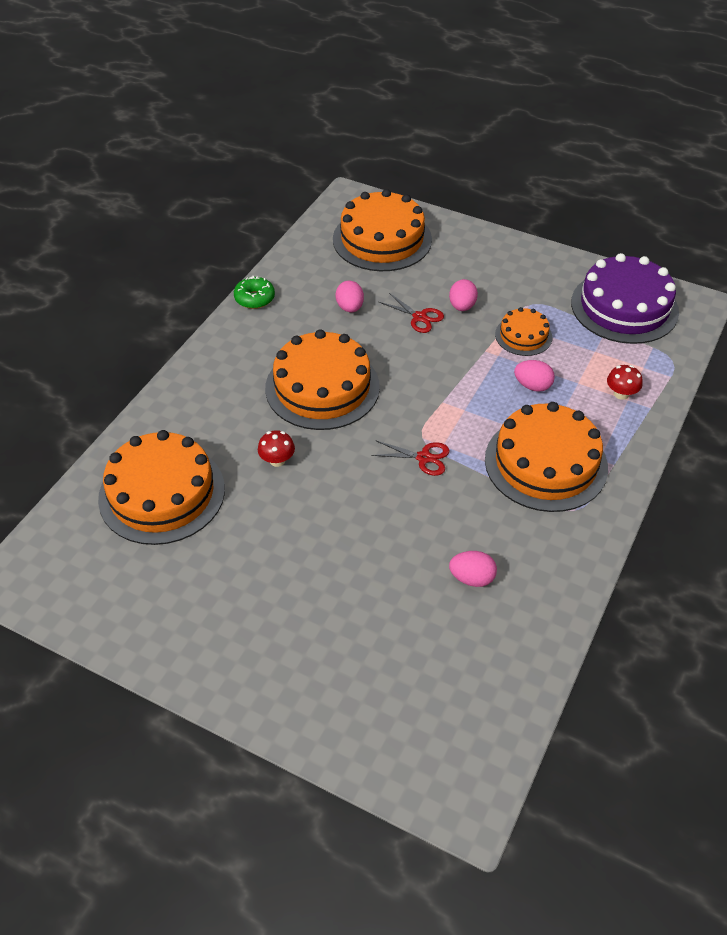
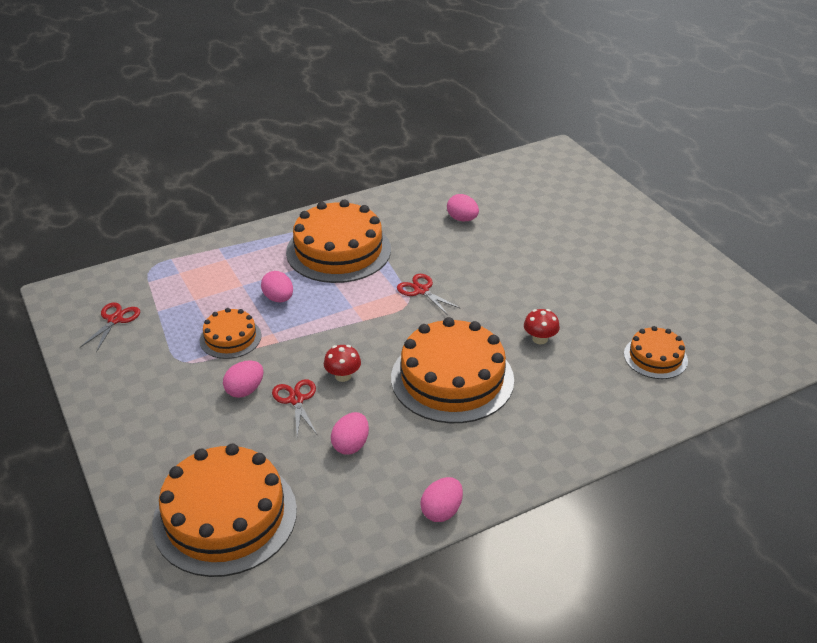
camera: 145 degrees left, 10 degrees down
orange cake [98,430,225,545] -> orange cake [624,326,688,379], size x0.52
green donut [234,276,275,309] -> pink egg [420,477,463,522]
purple cake [571,253,679,344] -> red scissors [80,302,140,352]
red mushroom [607,365,643,400] -> red mushroom moved to [324,345,361,382]

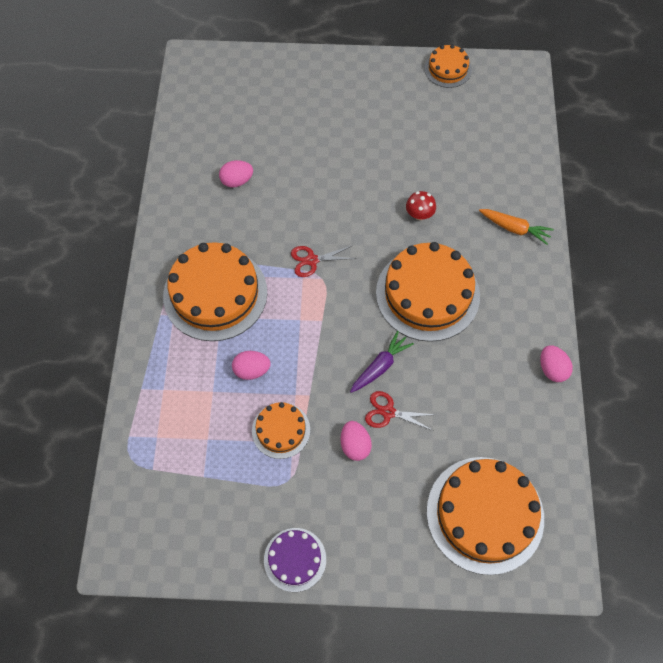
camera: 60 degrees left, 25 degrees up
red scissors [80,302,140,352] -> none
red mushroom [324,345,361,382] -> purple carrot [350,331,414,393]
pink egg [331,412,369,455] -> none
orange cake [624,326,688,379] -> orange cake moved to [424,44,472,88]
none -> purple cake [264,528,326,592]
none -> orange carrot [479,209,554,245]

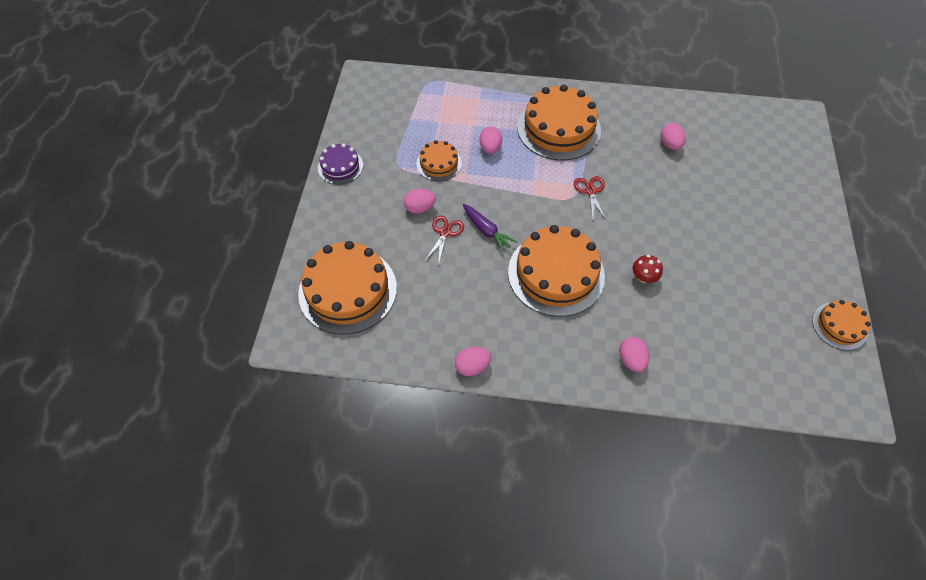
camera: 95 degrees right, 5 degrees down
orange carrot [479,209,554,245] -> pink egg [619,337,649,372]

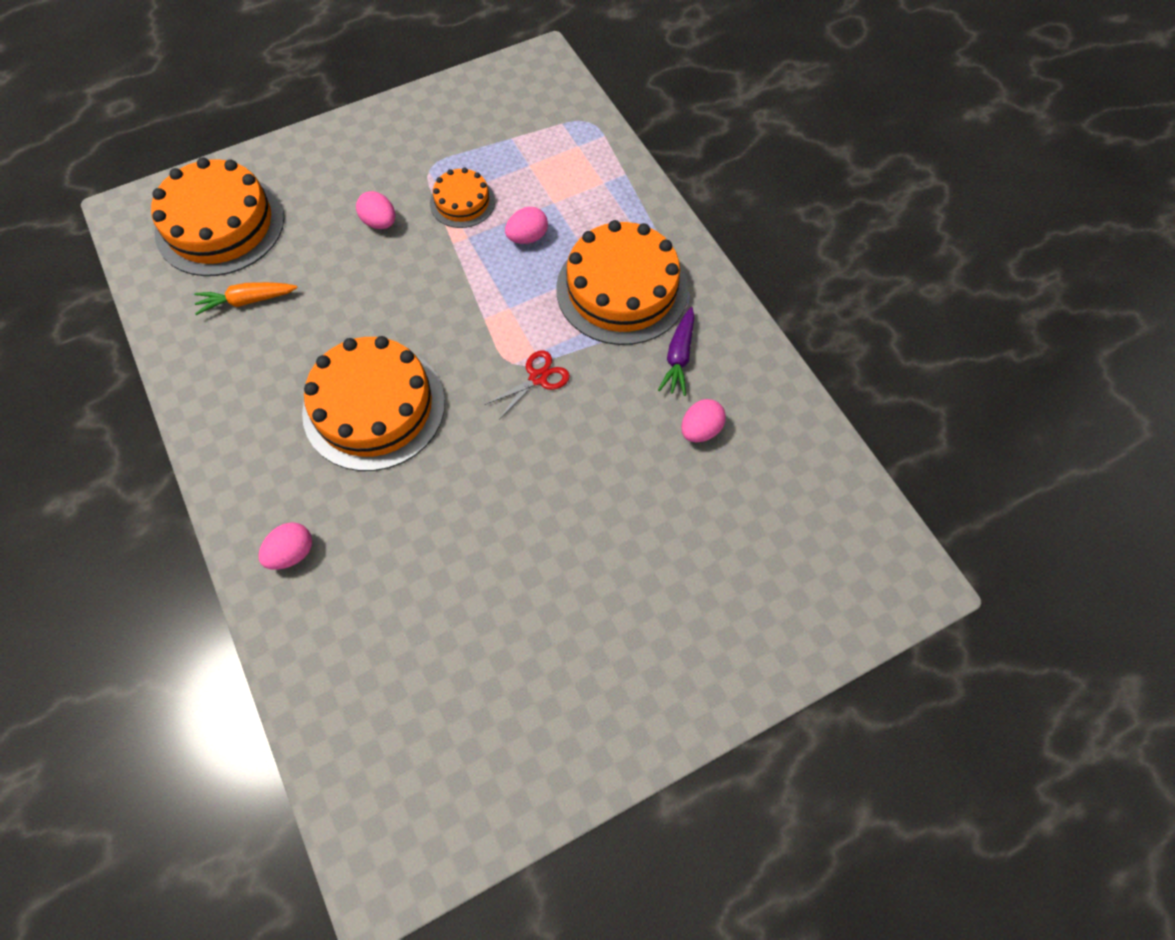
camera: 55 degrees right, 5 degrees up
purple cake [318,143,363,185] -> none
red scissors [424,215,464,263] -> none
pink egg [455,347,491,376] -> none
purple carrot [463,204,517,253] -> purple carrot moved to [658,307,694,396]
red mushroom [633,255,663,283] -> none
orange cake [812,300,871,350] -> none
none -> orange carrot [194,282,298,315]

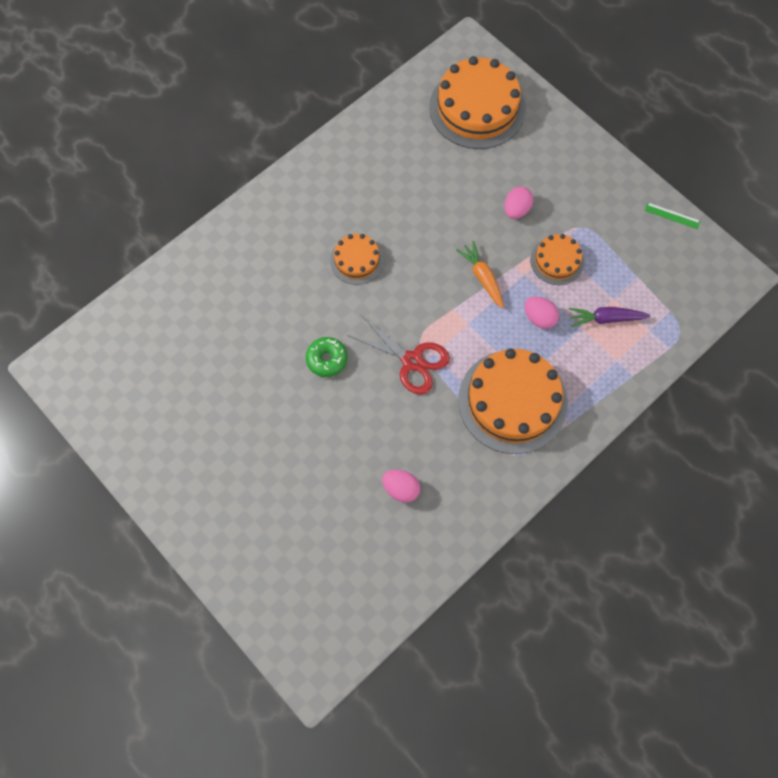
camera: 75 degrees right, 5 degrees up
orange carrot [194,282,298,315] -> orange carrot moved to [456,241,504,309]
pink egg [258,522,312,570] -> none
orange cake [302,336,445,471] -> orange cake [330,234,384,285], size x0.52
red scissors [485,350,570,420] -> red scissors [347,315,450,395], size x1.54
purple carrot [658,307,694,396] -> purple carrot moved to [569,307,650,327]
none -> green donut [306,337,348,377]
none -> green ruler [645,203,700,229]

